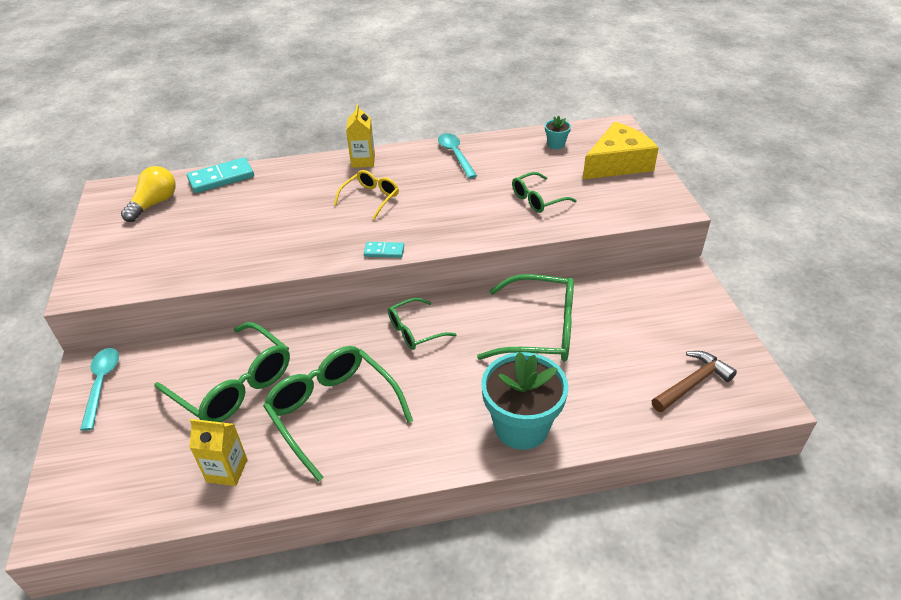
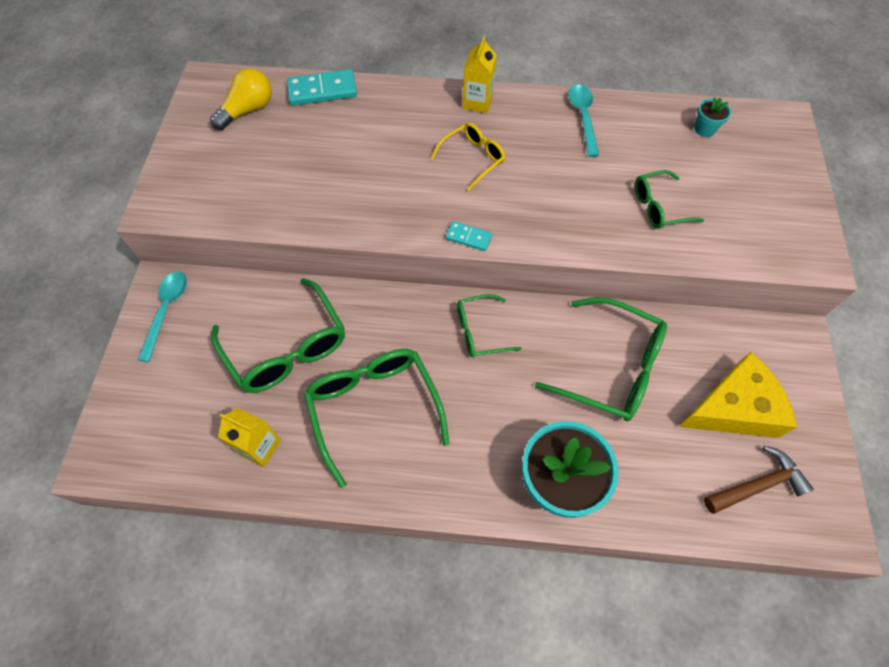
camera: 15 degrees right, 20 degrees up
yellow cheese [583,122,659,180] -> yellow cheese moved to [678,352,797,438]

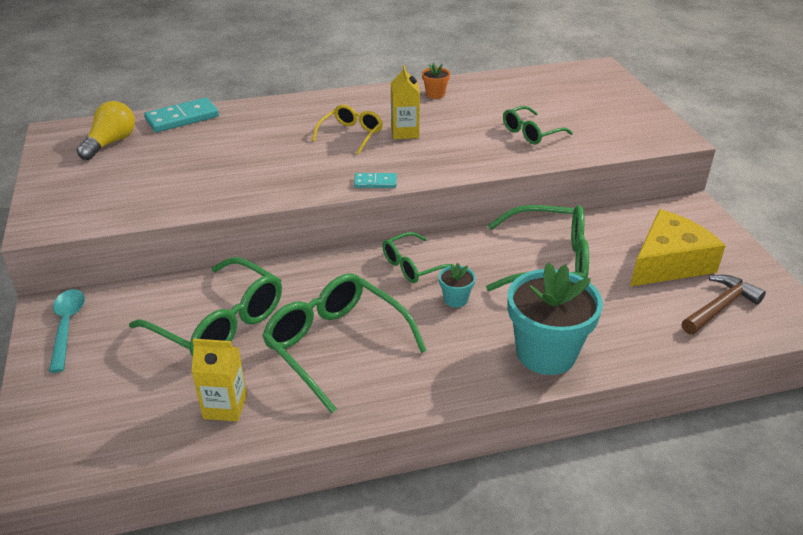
camera: 20 degrees left, 25 degrees down
yellow carton [463,36,497,113] -> yellow carton moved to [391,65,420,139]
turquoise spoon [568,85,599,157] -> orange flower pot [422,63,450,99]
turquoise flower pot [695,97,731,137] -> turquoise flower pot moved to [439,263,476,308]

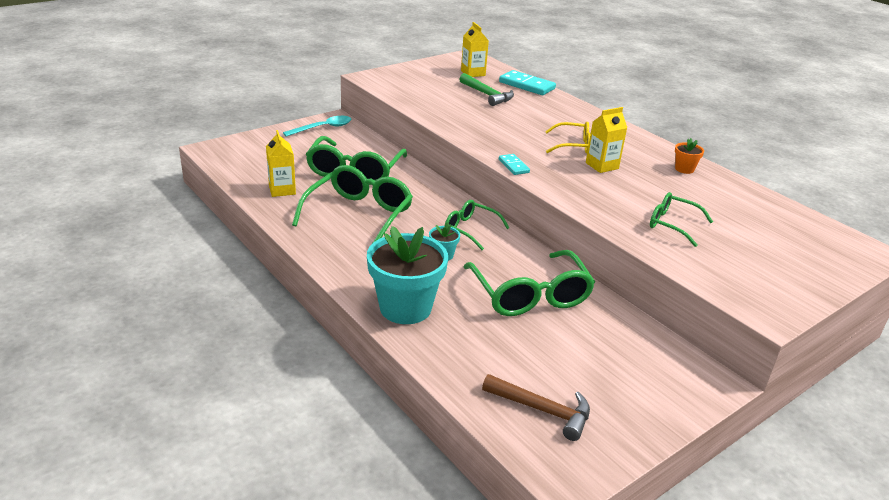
camera: 65 degrees right, 5 degrees down
yellow light bulb [77,101,135,160] -> yellow carton [461,22,489,77]
yellow cheese [630,209,726,287] -> none
none -> green hammer [459,73,514,106]

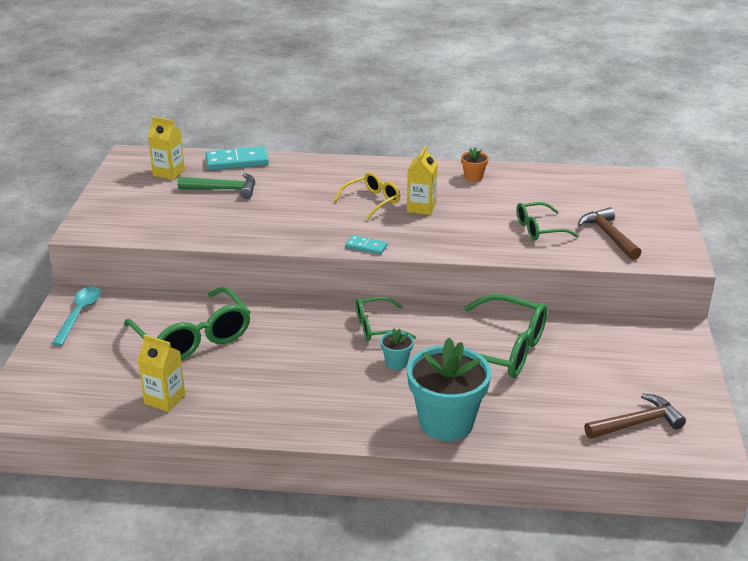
camera: 45 degrees left, 0 degrees up
green glasses [292,165,413,244] -> none
none -> brown hammer [578,207,642,260]

